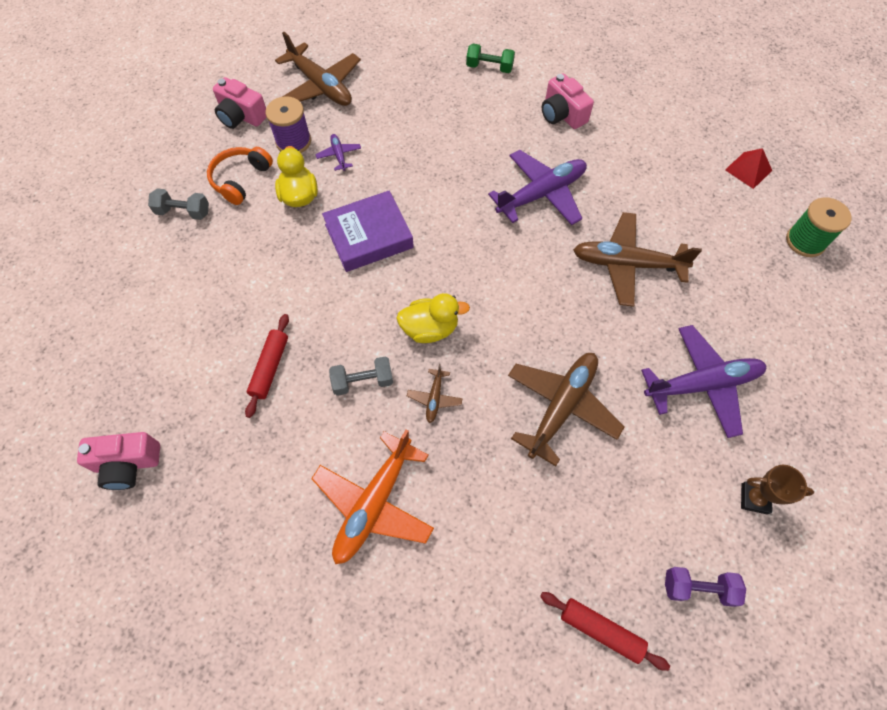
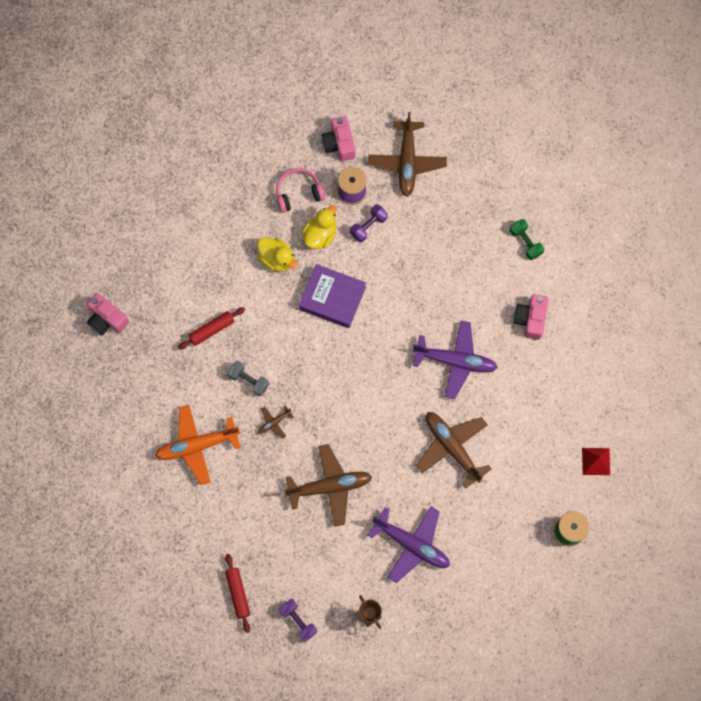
camera: 45 degrees right, 10 degrees up
grey dumbbell [148,188,209,220] -> none
orange headphones [207,147,273,205] -> pink headphones [276,168,325,213]
purple plane [315,134,361,171] -> purple dumbbell [350,204,388,242]
yellow duck [396,293,470,343] -> yellow duck moved to [257,238,298,272]

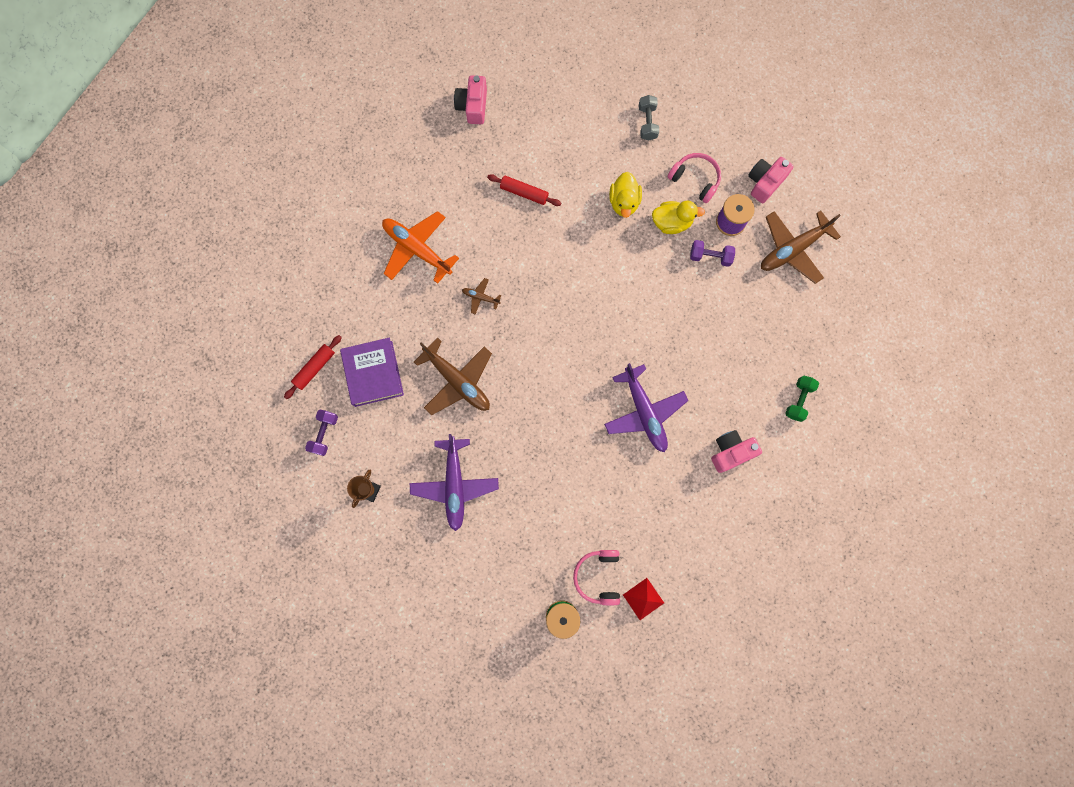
camera: 55 degrees right, 5 degrees up
grey dumbbell [228,361,269,396] -> grey dumbbell moved to [639,95,659,140]
purple book [299,264,366,328] -> purple book moved to [340,338,404,407]
brown plane [416,412,491,489] -> none
none -> pink headphones [573,550,620,605]

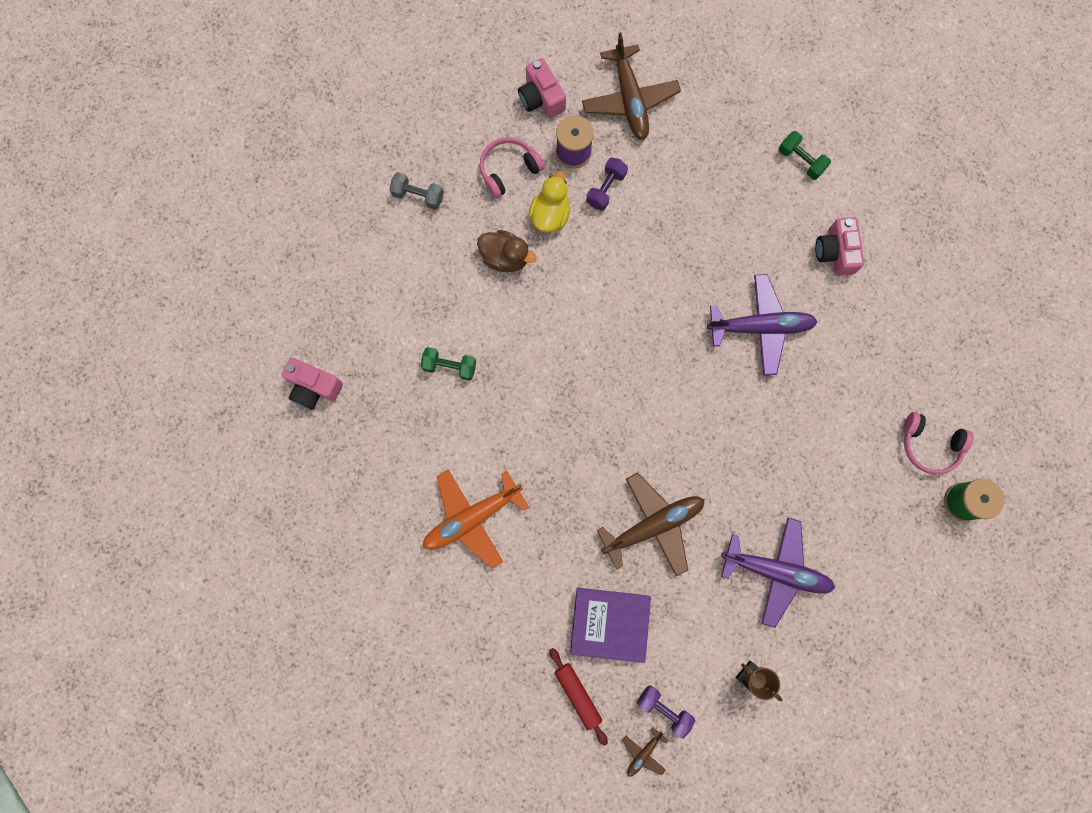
camera: 70 degrees left, 0 degrees up
brown plane [462,278,501,315] -> brown plane moved to [622,727,669,776]
red rolling pin [487,174,561,206] -> green dumbbell [421,347,476,381]
yellow duck [609,172,642,218] -> brown duck [477,230,536,272]
red pyramid [623,578,664,620] -> none

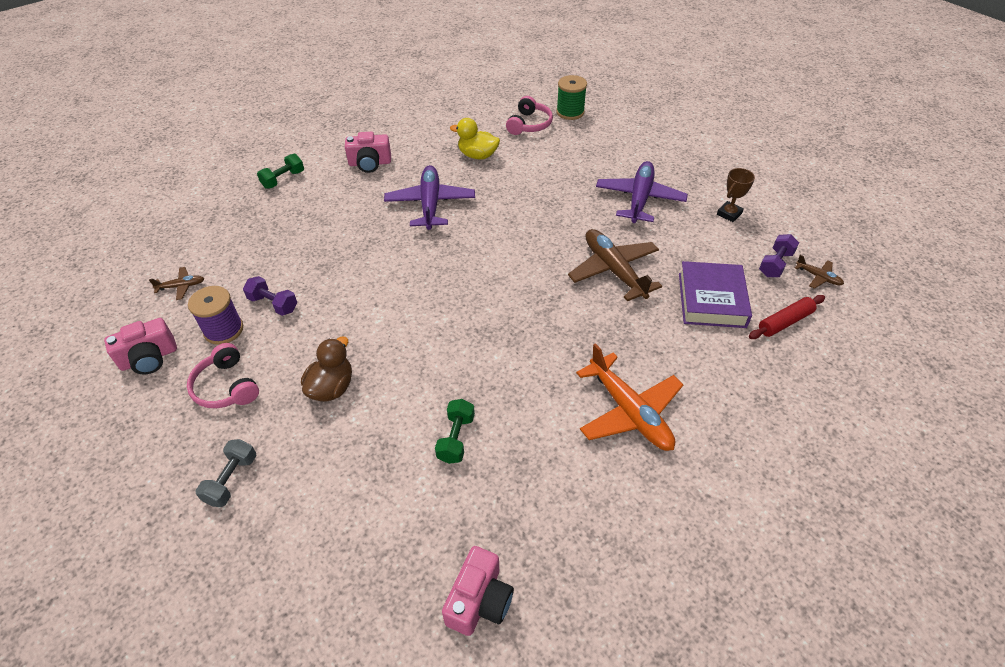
camera: 90 degrees left, 30 degrees down
yellow duck [529,171,570,233] -> yellow duck moved to [450,118,500,160]
brown plane [582,32,681,140] -> brown plane [149,267,204,300], size x0.46

